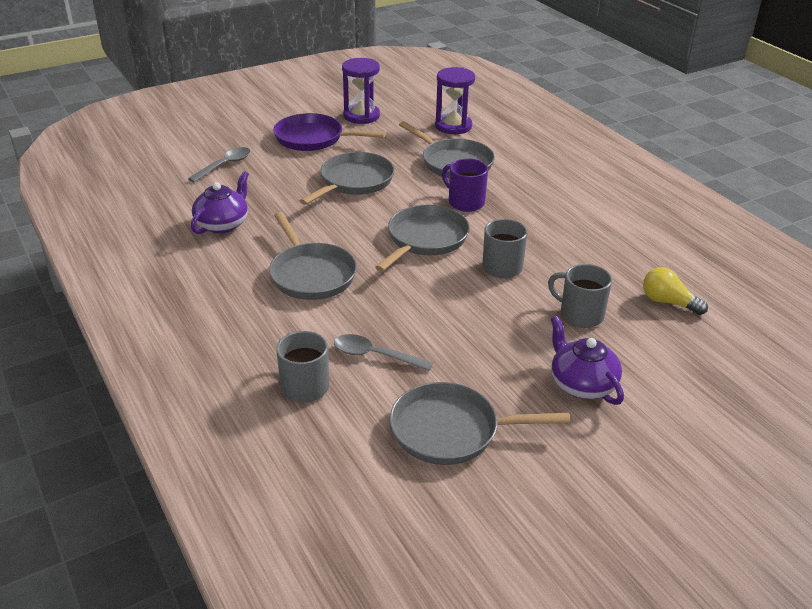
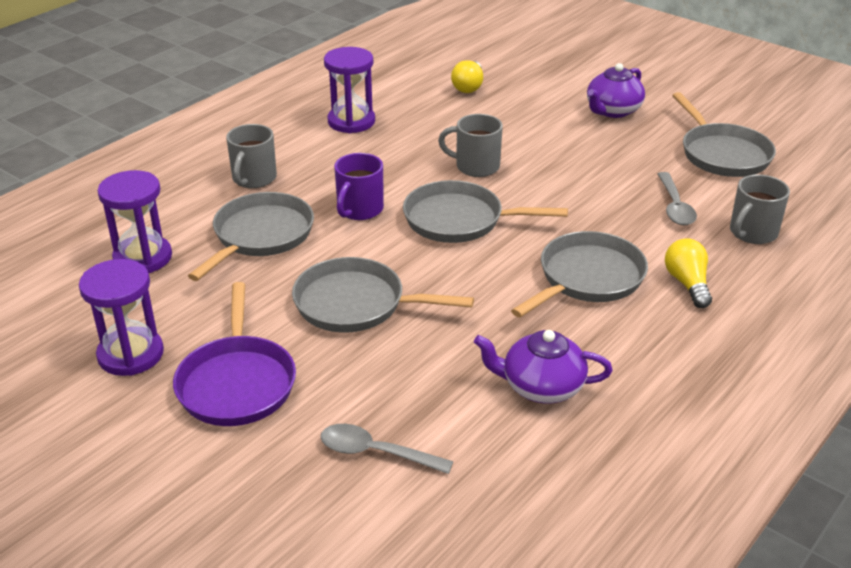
camera: 110 degrees left, 0 degrees up
grey mug [548,264,612,328] -> grey mug moved to [226,124,277,188]
none -> purple hourglass [324,47,375,133]
none -> yellow light bulb [665,239,712,308]

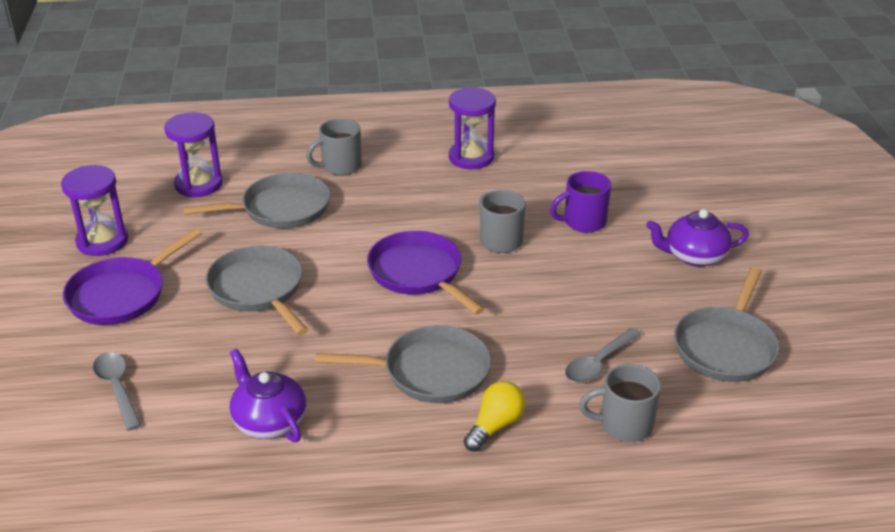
camera: 45 degrees right, 0 degrees up
purple mug [334,153,384,220] -> purple mug moved to [550,171,611,233]
grey pan [403,180,568,243] -> purple pan [367,231,484,314]
yellow light bulb [451,60,483,93] -> none

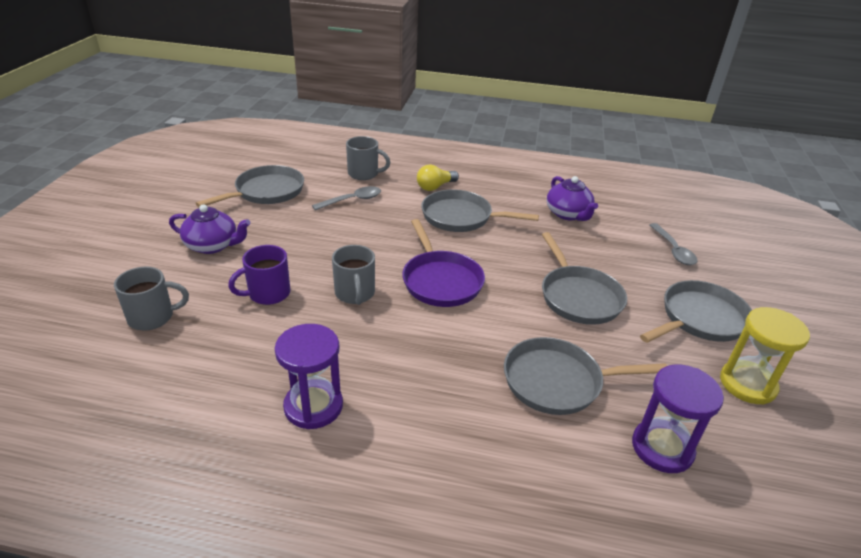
camera: 165 degrees left, 0 degrees up
purple hourglass [61,165,128,256] -> yellow hourglass [720,307,810,404]
purple pan [63,228,202,325] -> grey pan [640,280,752,343]
grey mug [306,118,362,176] -> grey mug moved to [114,267,189,331]
purple mug [550,171,611,233] -> purple mug turned 150 degrees clockwise [228,245,291,305]

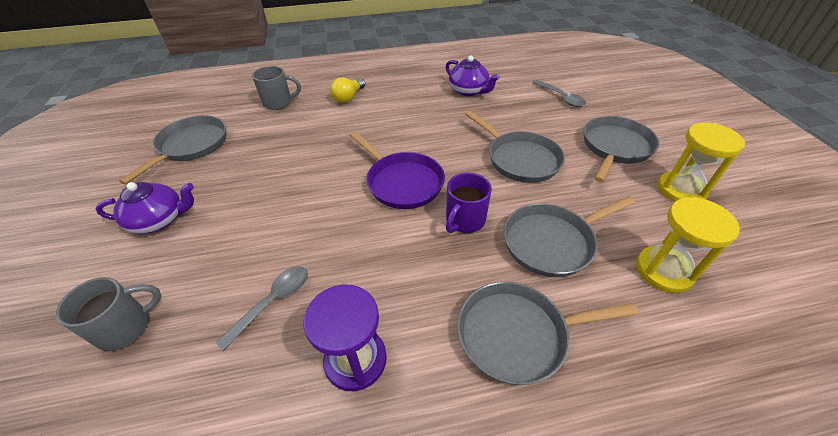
camera: 20 degrees left, 10 degrees up
purple mug [228,245,291,305] -> purple mug moved to [446,173,492,233]
grey spoon [312,186,381,210] -> grey spoon moved to [215,266,308,351]
grey mug [332,245,375,305] -> none
grey pan [421,189,539,232] -> grey pan moved to [457,282,639,385]
purple hourglass [632,365,724,473] -> yellow hourglass [636,197,740,293]

